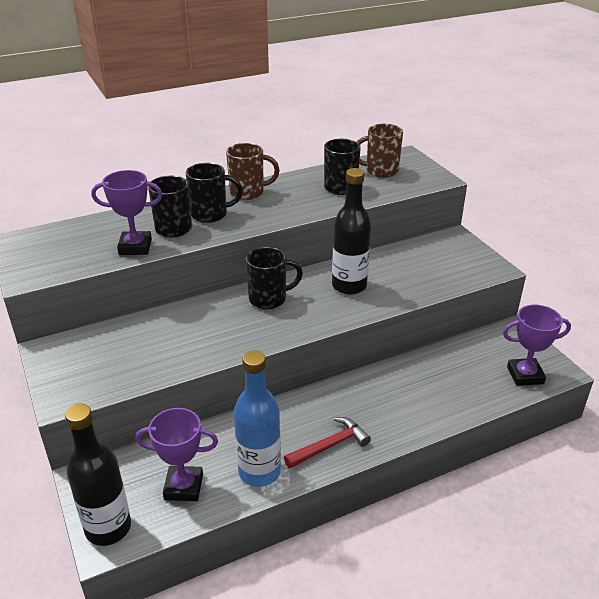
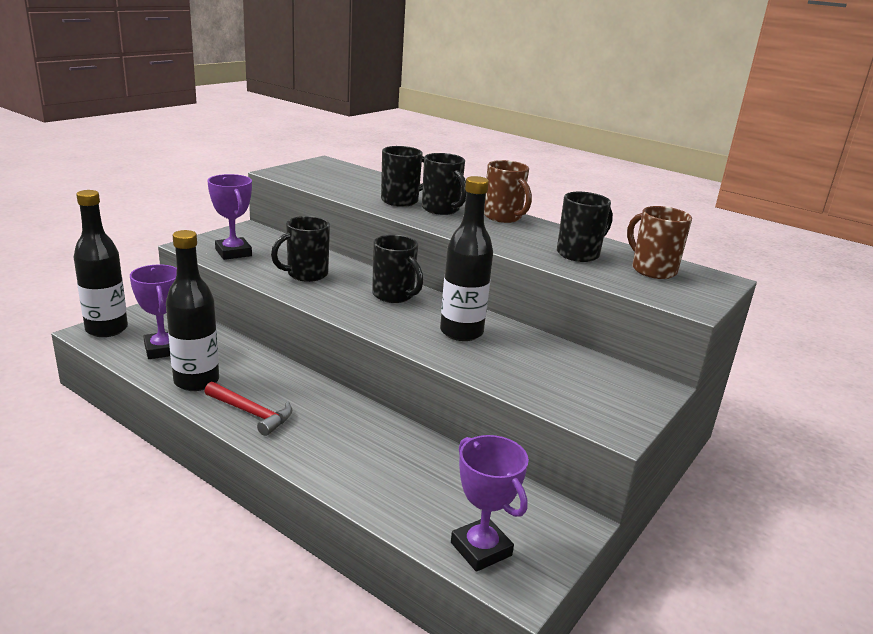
camera: 60 degrees right, 10 degrees down
purple trophy [91,170,162,255] -> purple trophy moved to [207,174,252,260]
blue bottle [234,351,281,487] -> black bottle [166,230,219,391]
none -> black mug [271,216,330,282]

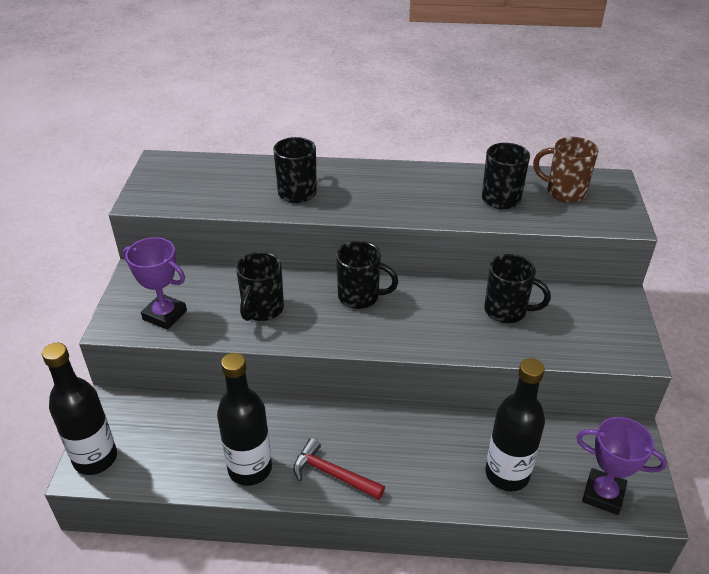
camera: 30 degrees left, 15 degrees up
purple trophy [130,264,177,359] -> none
red hammer [204,381,292,436] -> red hammer turned 150 degrees counterclockwise [293,438,385,500]
black mug [422,153,466,215] -> black mug moved to [484,254,551,323]
black bottle [440,176,493,341] -> black bottle moved to [485,358,545,491]
brown mug [484,160,532,223] -> none

